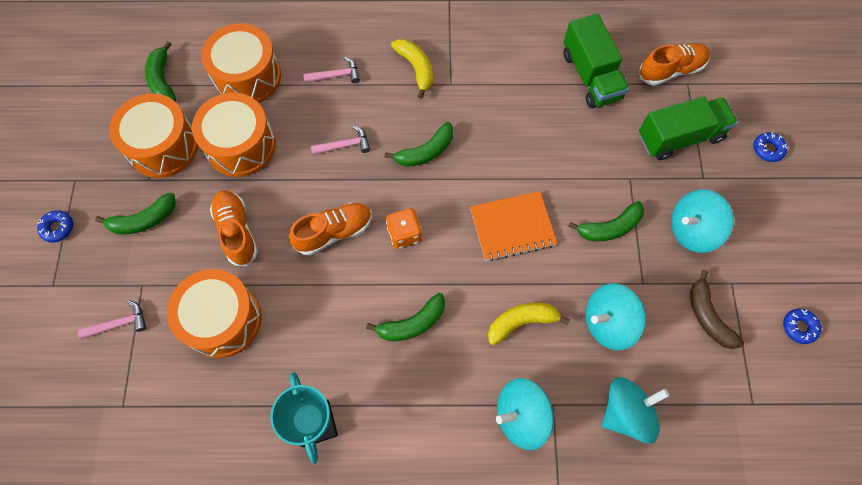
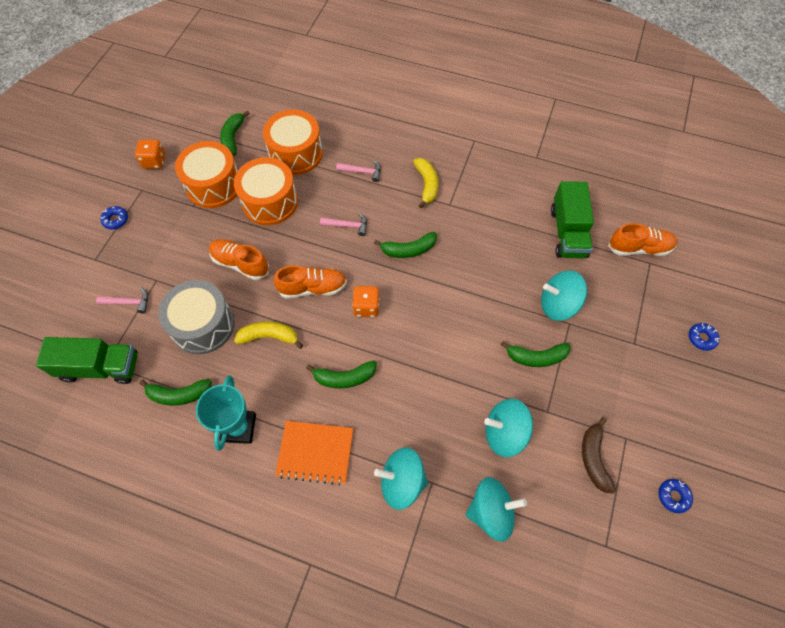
camera: 20 degrees right, 5 degrees down
green banana [95,193,176,234] -> green banana moved to [139,379,212,406]
orange drum [167,269,261,358] -> grey drum [158,280,235,354]
orange shoe [210,190,258,266] -> orange shoe turned 60 degrees counterclockwise [209,239,269,280]
orange notebook [470,191,557,261] -> orange notebook moved to [275,421,353,485]
yellow banana [488,303,570,345] -> yellow banana moved to [234,321,303,349]
green truck [639,96,738,160] -> green truck moved to [36,337,138,384]
turquoise spinning top [671,190,734,253] -> turquoise spinning top moved to [541,270,587,321]
none -> orange dice [135,139,165,169]

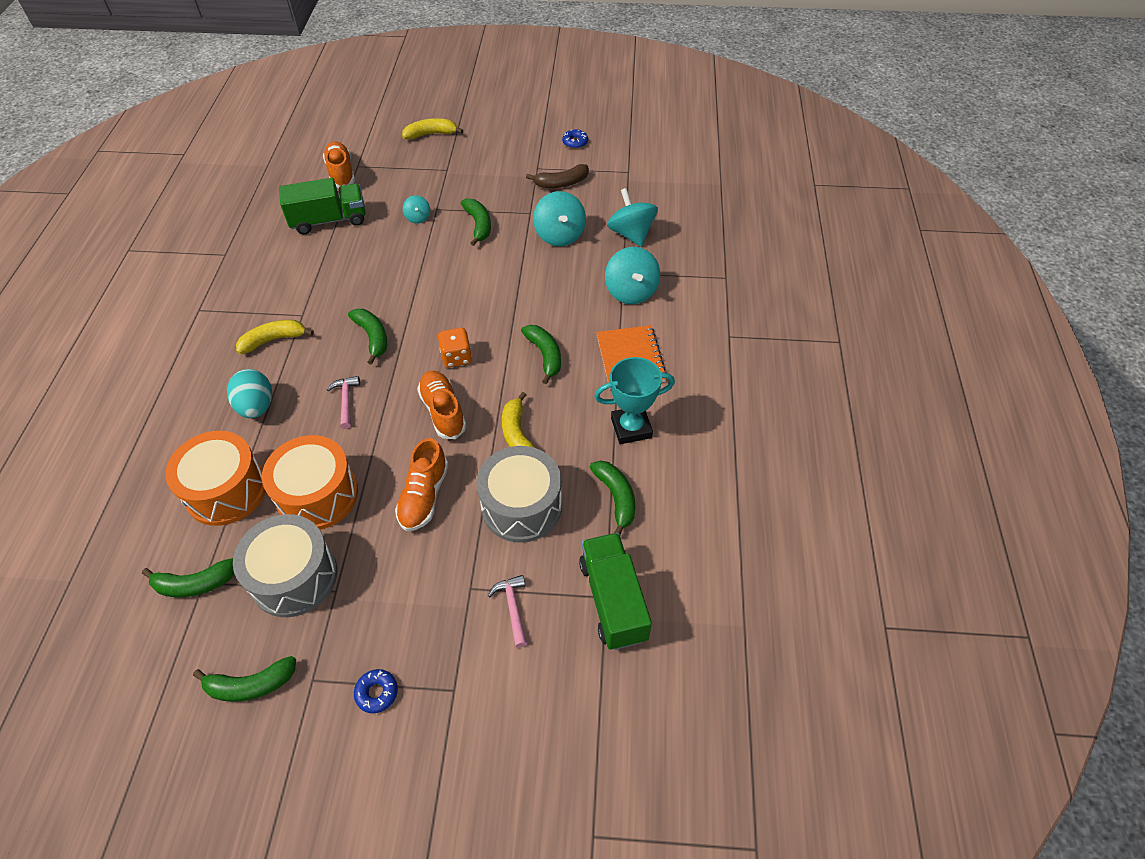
camera: 105 degrees left, 10 degrees down
orange dice [135,139,165,169] -> green banana [193,656,296,702]
orange drum [175,141,237,208] -> grey drum [233,514,337,617]
pink hammer [336,160,381,182] -> turquoise egg [227,369,272,418]
turquoise spinning top [541,270,587,321] -> turquoise spinning top [403,195,430,224], size x0.52
blue donut [689,323,720,351] -> yellow banana [402,118,463,140]

